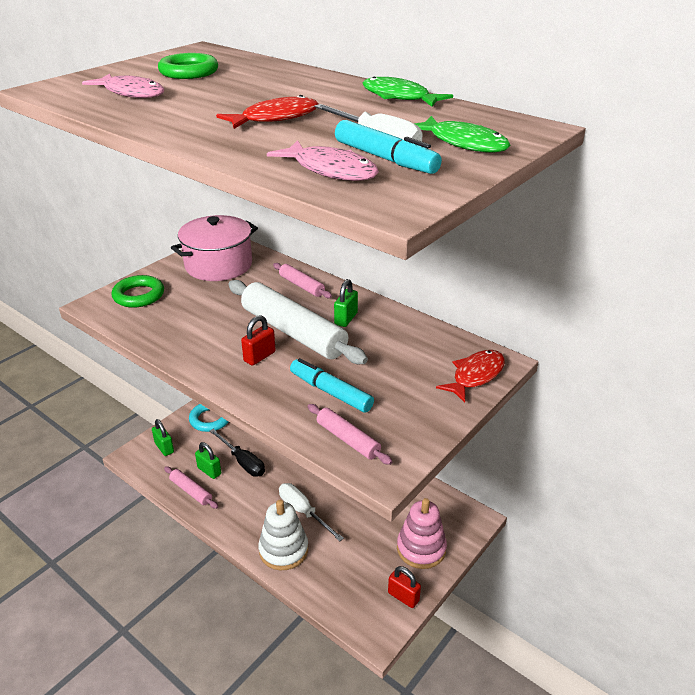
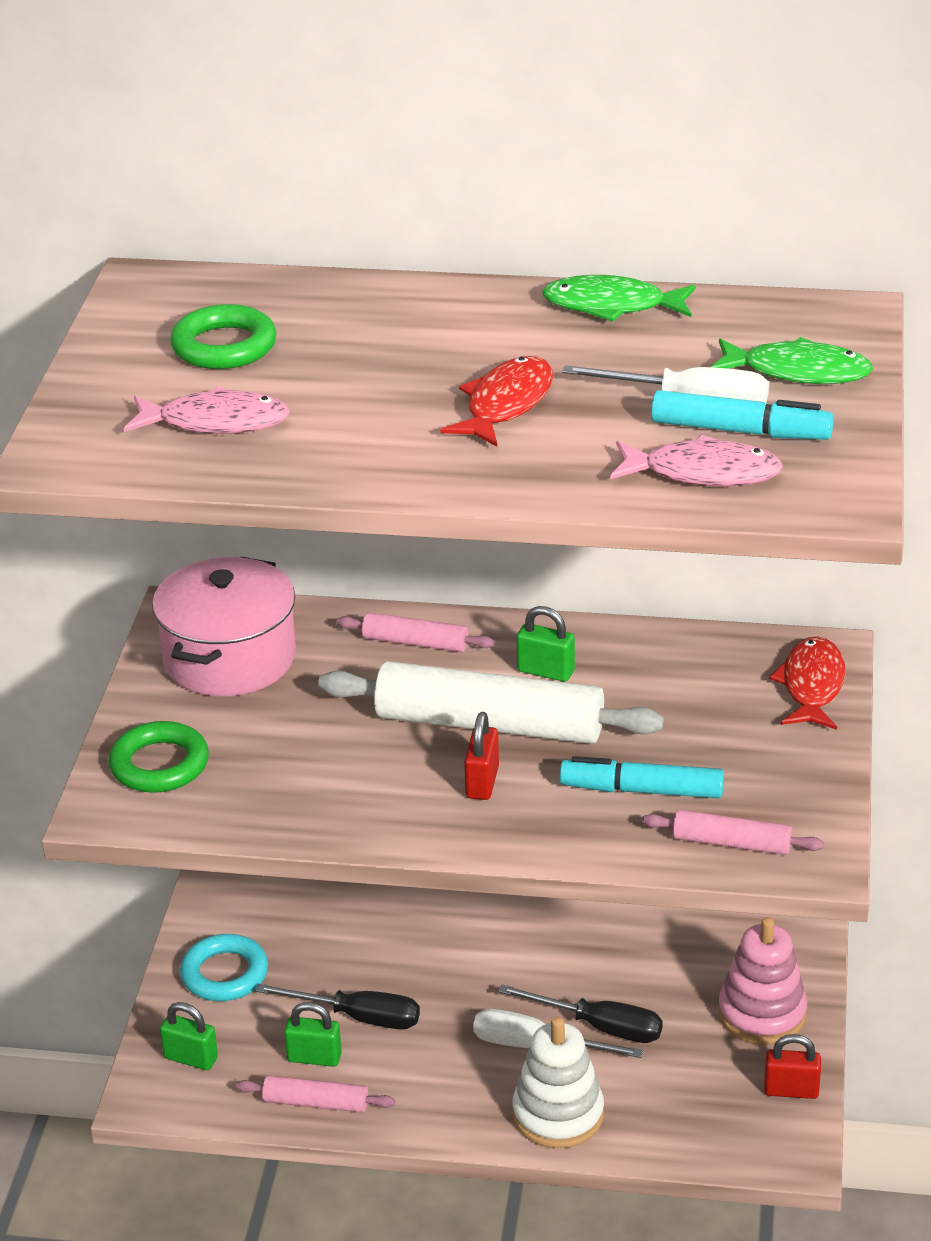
camera: 30 degrees left, 0 degrees up
green padlock [334,279,358,327] -> green padlock turned 60 degrees counterclockwise [517,606,575,682]
none -> black screwdriver [498,985,663,1043]

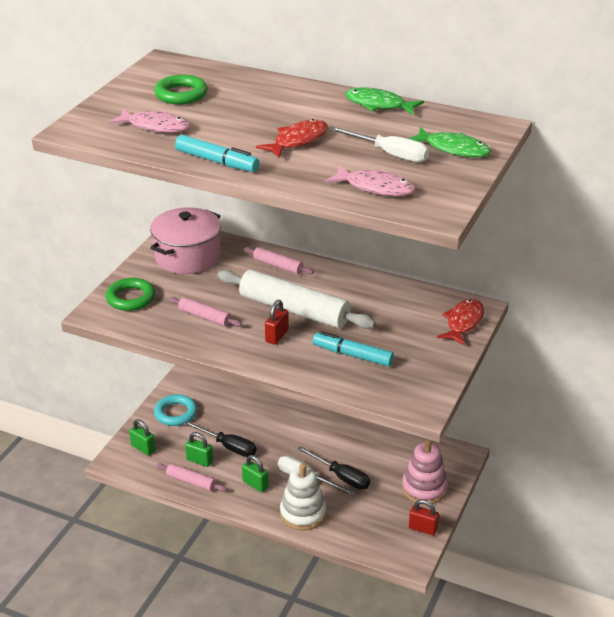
camera: 15 degrees right, 0 degrees up
green padlock [517,606,575,682] -> green padlock moved to [242,455,269,492]
pink rolling pin [642,810,824,855] -> pink rolling pin moved to [168,297,242,327]
turquoise marker [651,390,834,440] -> turquoise marker moved to [175,135,260,172]

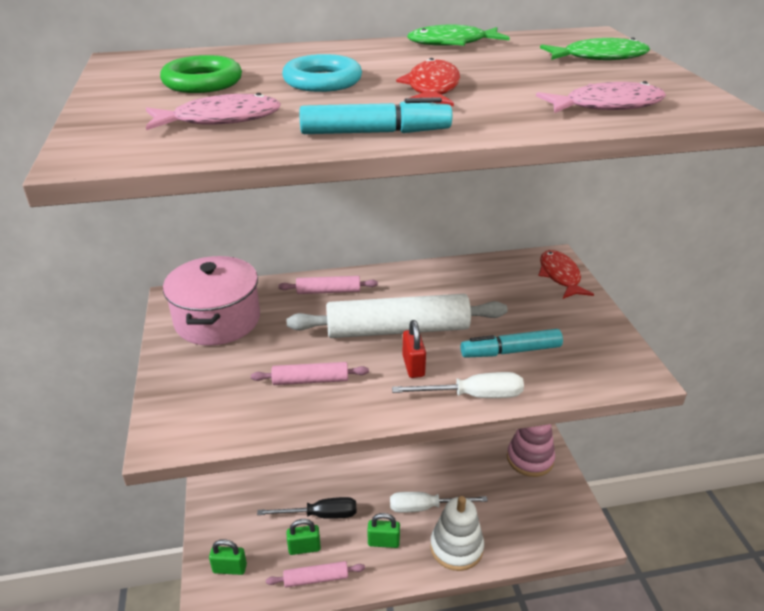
camera: 35 degrees left, 0 degrees up
green ring [106,278,155,311] -> none
turquoise ring [154,394,197,426] -> turquoise ring moved to [282,54,362,92]
black screwdriver [298,446,370,490] -> none
white screwdriver [330,126,429,162] -> white screwdriver moved to [392,372,524,398]
red padlock [409,499,439,536] -> none

